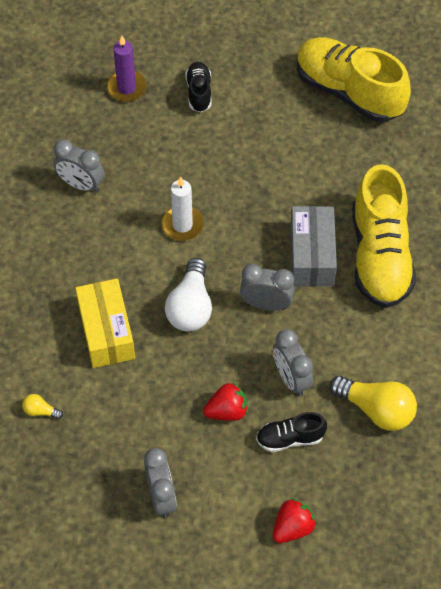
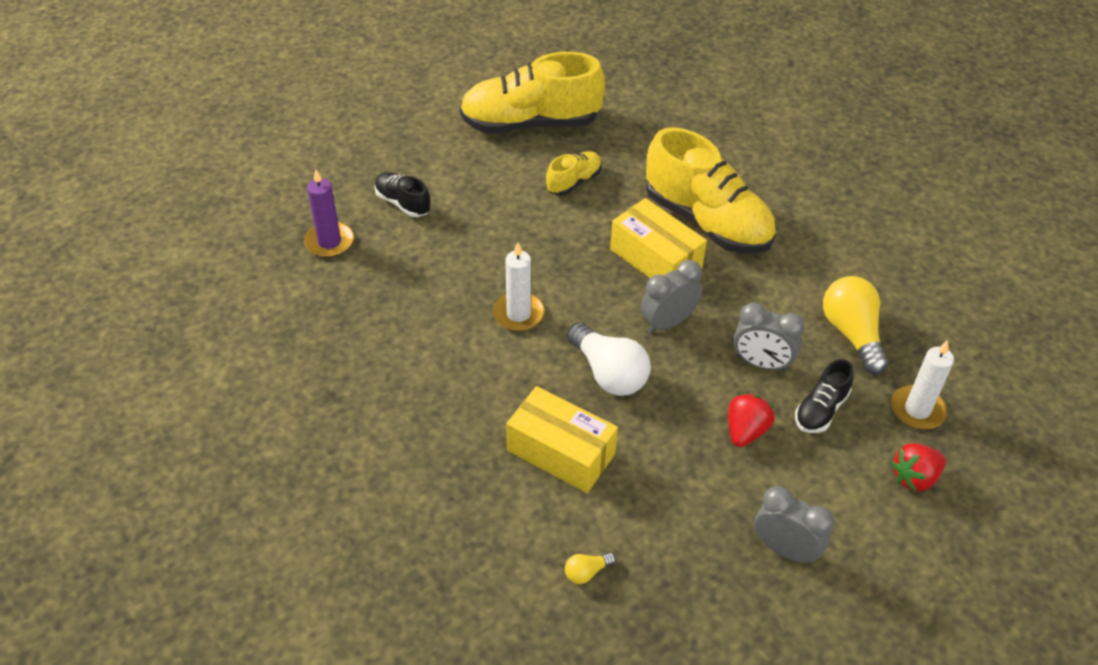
camera: 45 degrees left, 10 degrees down
grey clock [54,139,104,193] -> none
red strawberry [272,498,316,543] -> red strawberry turned 120 degrees counterclockwise [891,443,946,492]
grey box [290,206,337,286] -> yellow box [610,198,707,278]
yellow light bulb [330,376,417,431] -> yellow light bulb turned 90 degrees counterclockwise [823,276,888,375]
none -> yellow shoe [546,151,602,195]
none -> white candle [891,340,954,429]

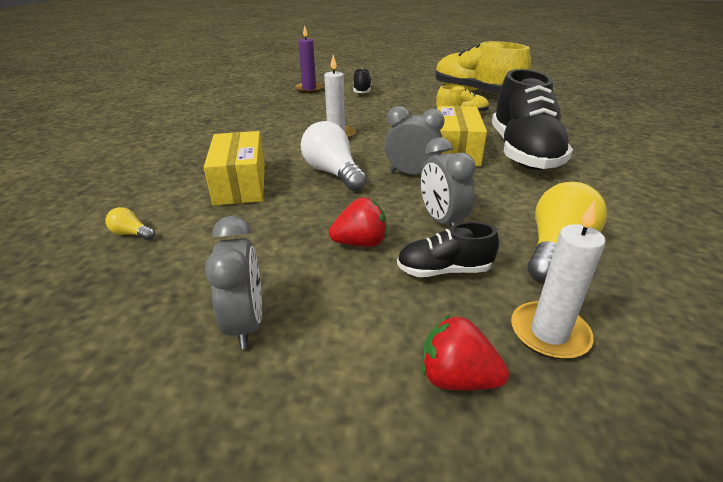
camera: 50 degrees right, 15 degrees down
white light bulb [567,322,651,396] -> white light bulb turned 135 degrees clockwise [301,121,367,191]
yellow shoe [646,127,776,253] -> black shoe [492,69,573,170]

